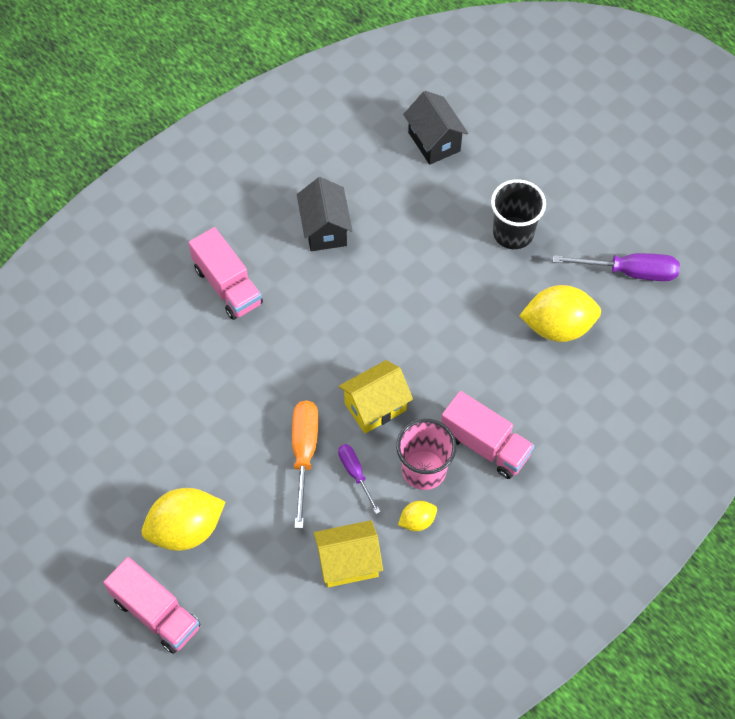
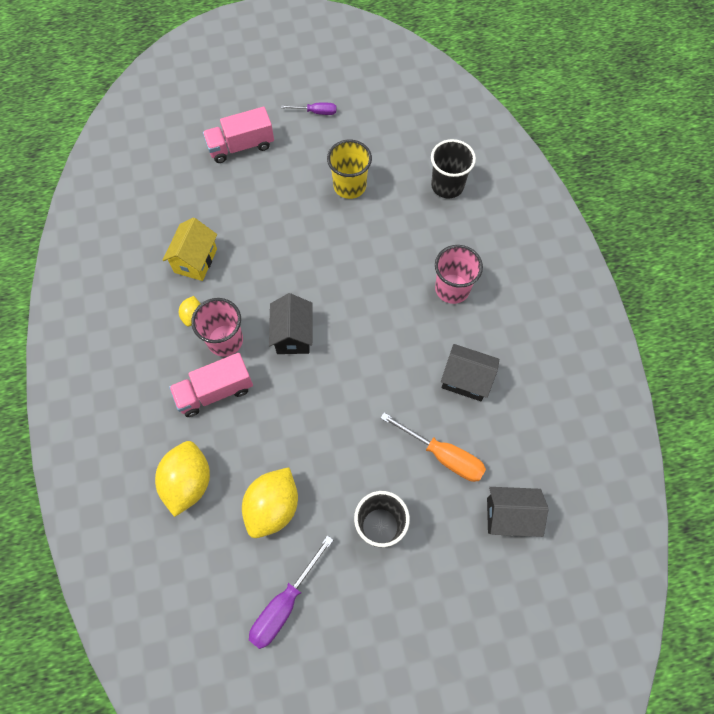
camera: 120 degrees right, 5 degrees up
yellow lemon [142,488,225,551] -> yellow lemon moved to [155,441,210,517]
pink truck [188,227,263,320] -> pink cup [435,245,483,304]
orange screwdriver [292,400,319,529] -> orange screwdriver moved to [381,413,486,482]
purple screwdriver [338,444,380,514] -> purple screwdriver moved to [281,103,336,115]
yellow house [339,360,413,433] -> black house [269,293,312,354]
none -> yellow cup [327,140,372,199]
none -> black cup [431,139,476,198]

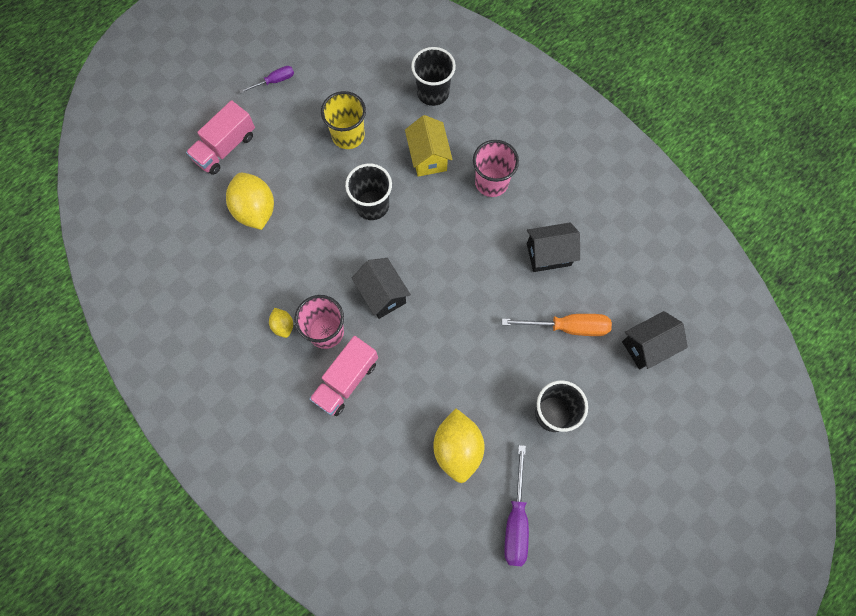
camera: 30 degrees left, 5 degrees up
yellow lemon [155,441,210,517] -> yellow lemon moved to [226,173,274,230]
yellow house [162,218,217,281] -> yellow house moved to [405,115,453,177]
none -> black cup [345,163,392,220]

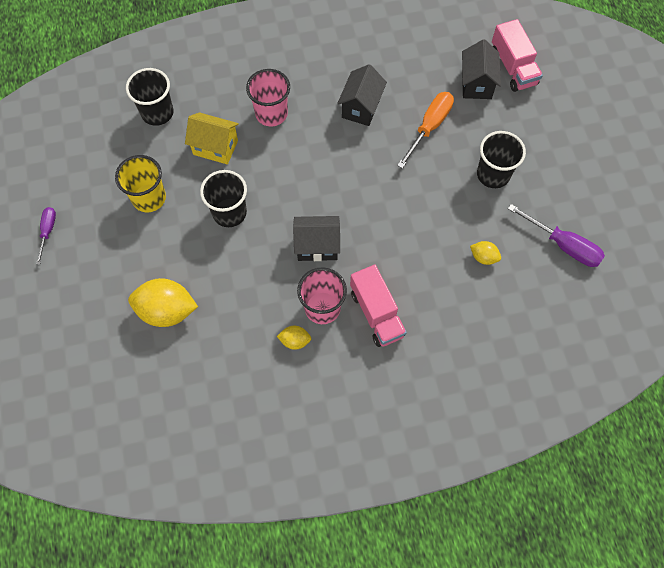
camera: 60 degrees left, 5 degrees down
pink truck [186,100,255,175] -> pink truck moved to [492,19,543,92]
yellow lemon [433,408,484,483] -> yellow lemon [470,241,501,265], size x0.49

